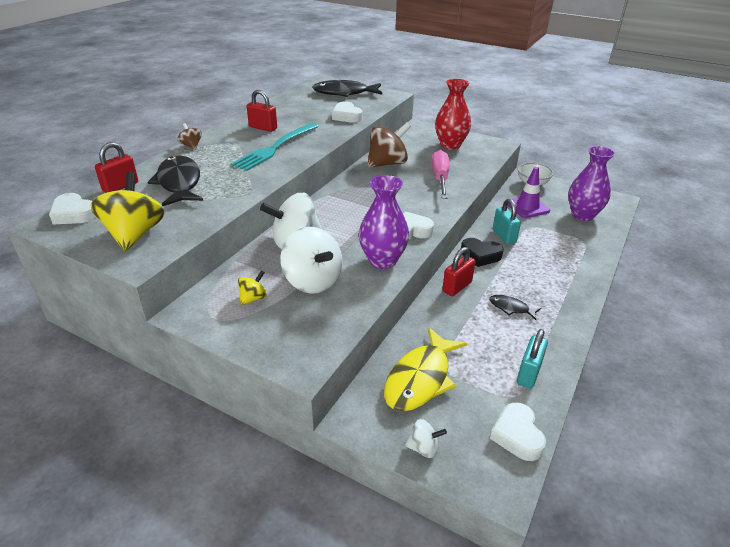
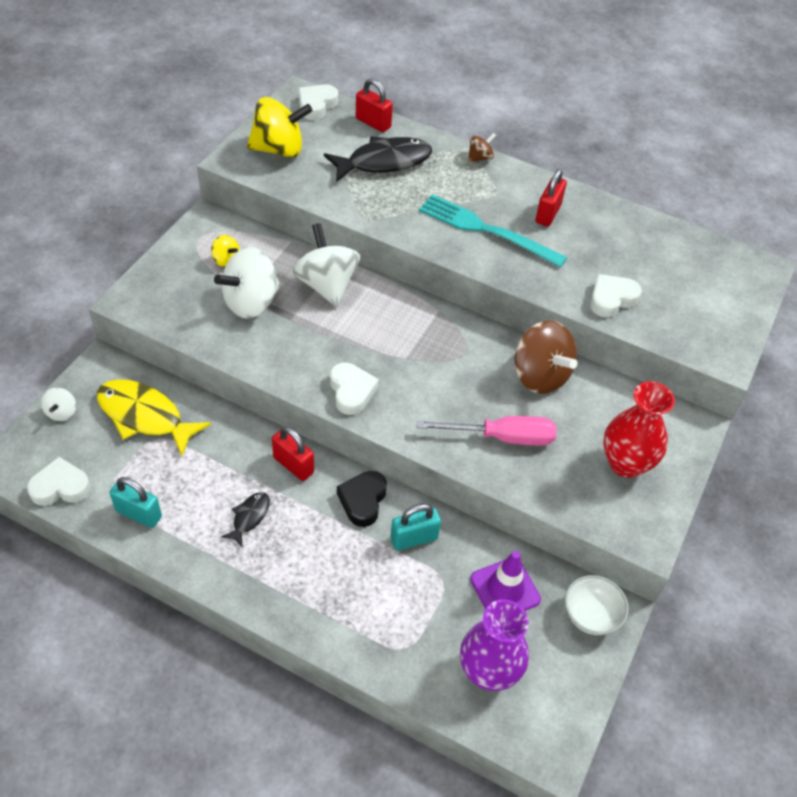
camera: 85 degrees right, 15 degrees up
black fish [312,80,382,97] -> none
purple vase [359,175,409,269] -> none

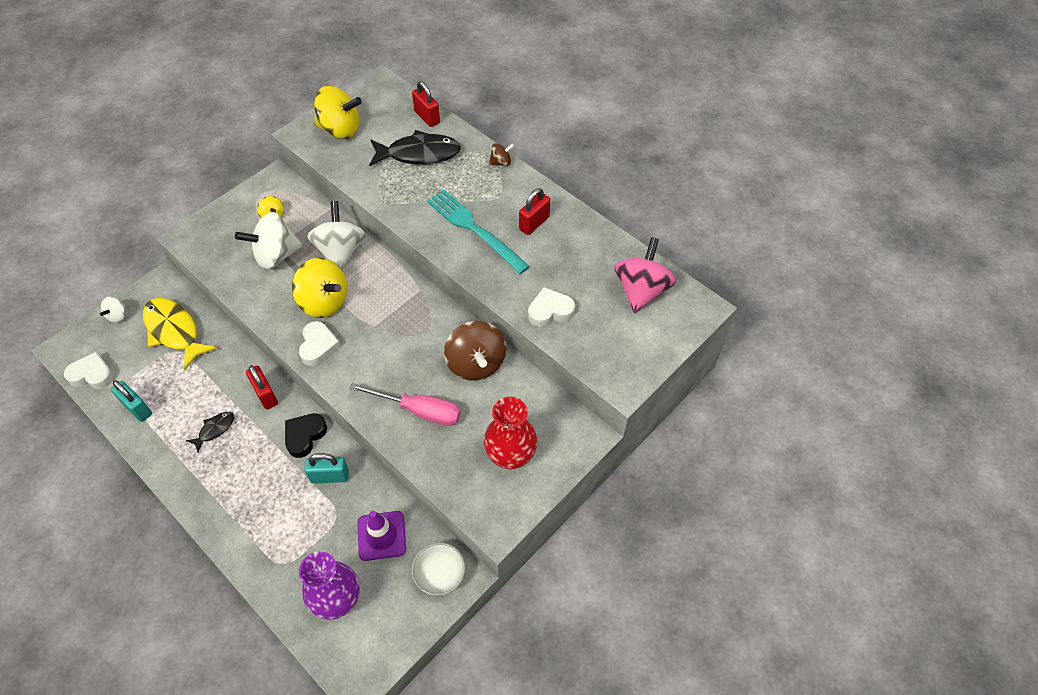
camera: 20 degrees right, 5 degrees up
white heart [299,84,338,120] -> none
none -> yellow spinning top [292,258,347,318]
none -> pink spinning top [615,237,676,313]

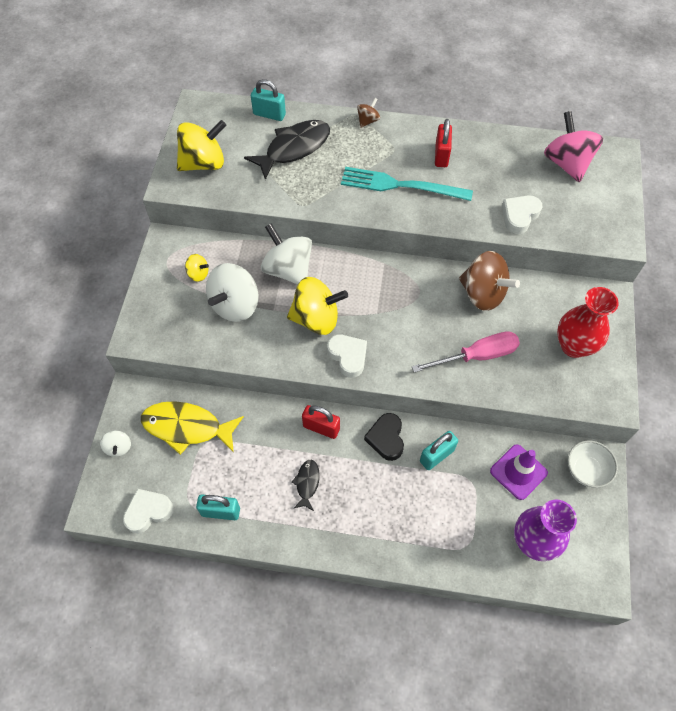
camera: 35 degrees left, 5 degrees up
red padlock [412,81,440,127] -> turquoise padlock [251,79,286,121]

